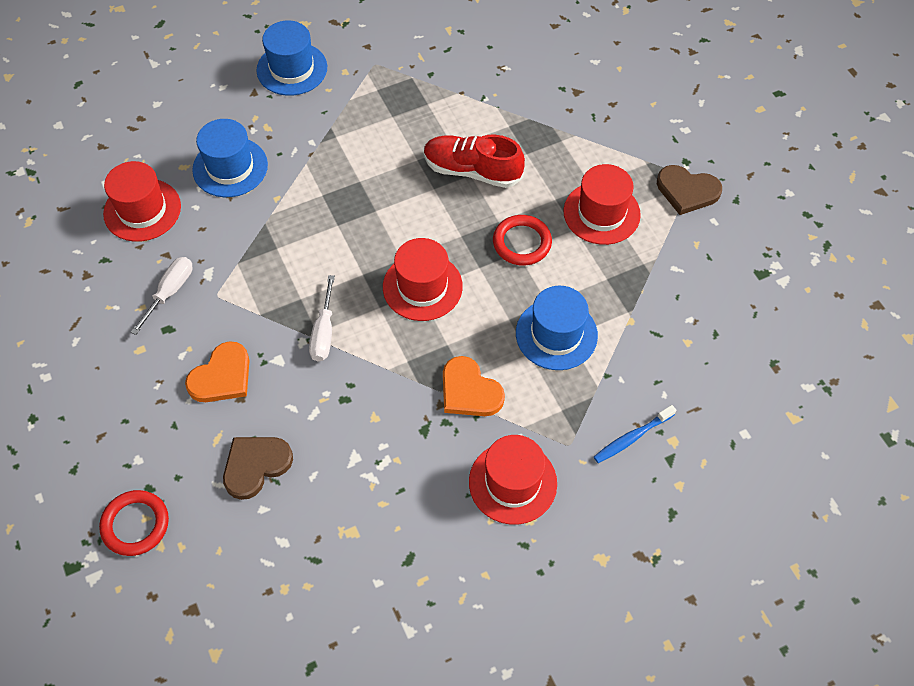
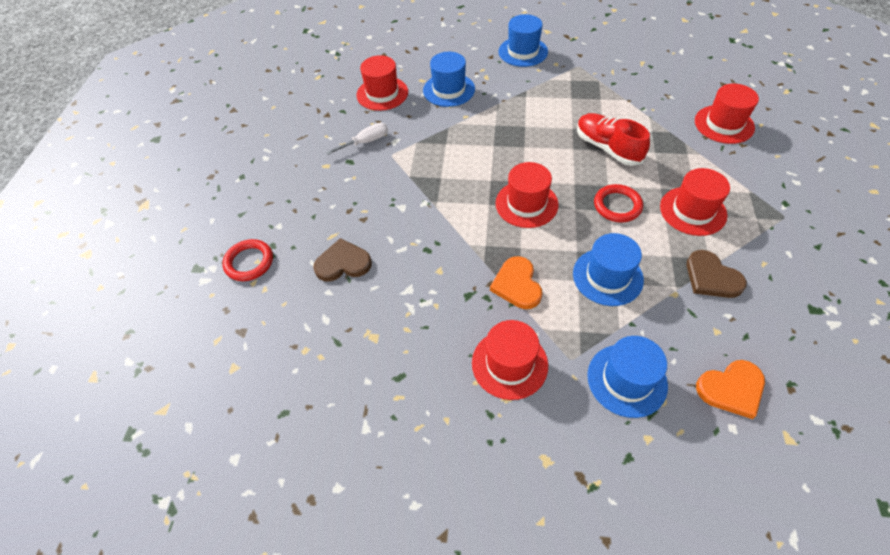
camera: 35 degrees right, 5 degrees down
orange heart [185,341,250,402] -> orange heart moved to [696,360,765,419]
white screwdriver [309,275,335,362] -> none
blue toothbrush [594,405,676,463] -> blue hat [587,336,668,418]
brown heart [657,165,722,215] -> brown heart moved to [687,250,747,298]
none -> red hat [695,84,759,144]

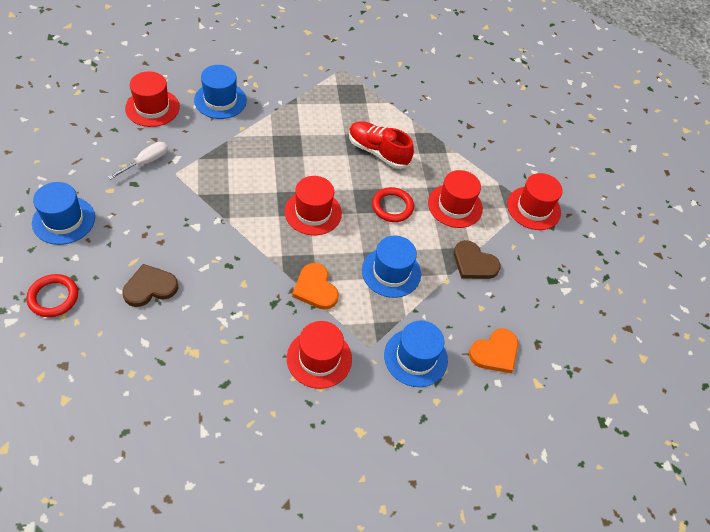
camera: 25 degrees left, 0 degrees up
blue hat [498,14,548,67] -> blue hat moved to [32,182,95,245]
red hat [695,84,759,144] -> red hat moved to [507,173,563,230]

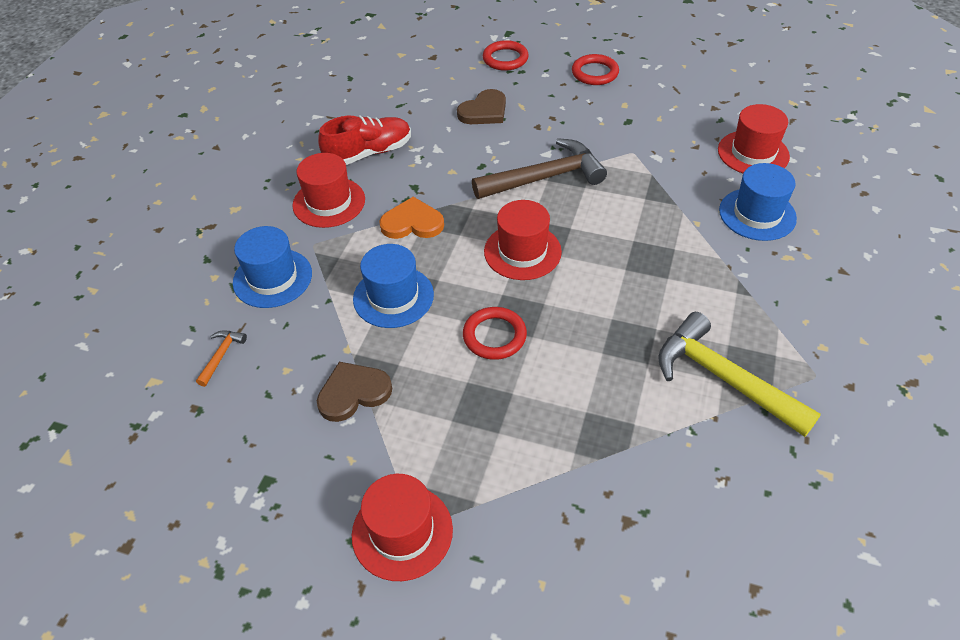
camera: 125 degrees right, 5 degrees down
blue hat [32,182,95,245] -> red ring [572,54,619,85]
white screwdriver [108,142,168,179] -> none
brown heart [122,264,178,307] -> brown heart turned 45 degrees clockwise [457,89,506,124]
red shoe [349,121,414,169] -> red shoe moved to [318,116,411,165]
red hat [428,170,483,228] -> none
orange heart [469,328,518,373] -> orange hammer [196,330,247,387]
none -> brown hammer [472,138,607,199]
none -> yellow hammer [658,312,821,437]

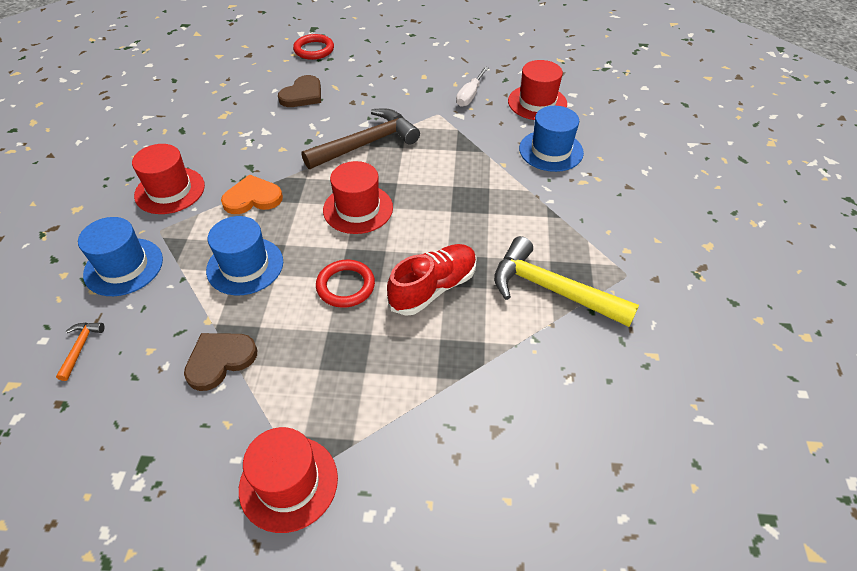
camera: 15 degrees left, 0 degrees up
red shoe [318,116,411,165] -> red shoe moved to [387,244,477,316]
red ring [572,54,619,85] -> none
none -> white screwdriver [456,67,489,107]

